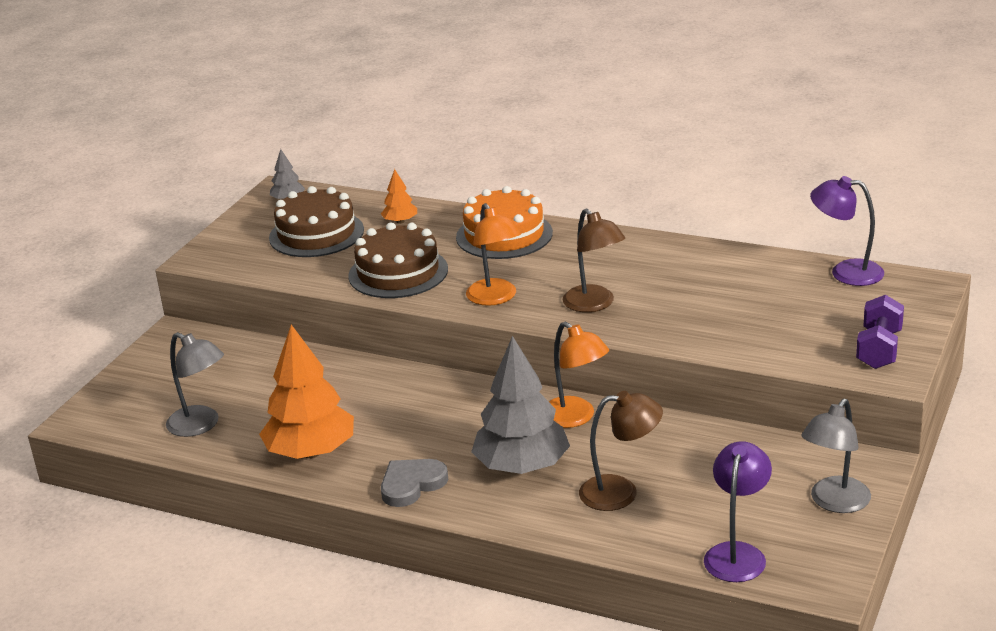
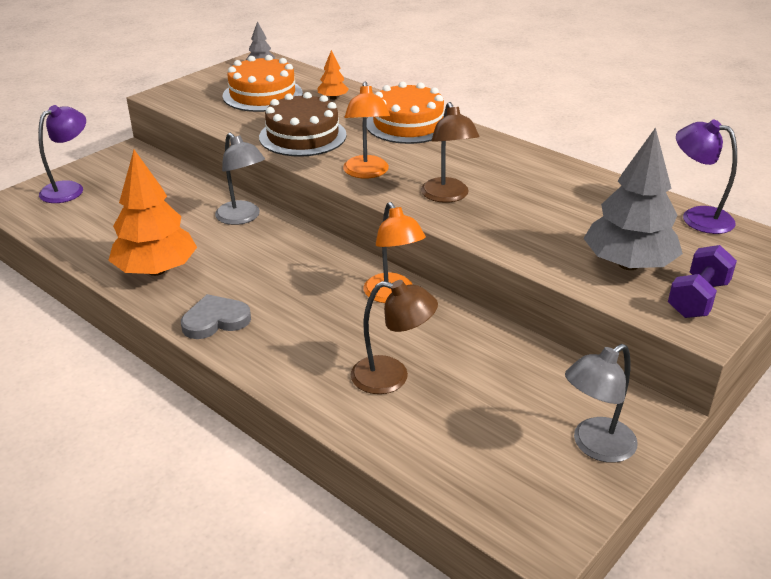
camera: 15 degrees right, 5 degrees up
grey lamp [166,332,224,437] -> grey lamp moved to [215,133,265,225]
brown cake [269,186,364,257] -> orange cake [223,55,303,112]
grey tree [471,336,570,474] -> grey tree moved to [583,127,683,270]
purple lamp [704,441,772,582] -> purple lamp moved to [38,105,86,203]

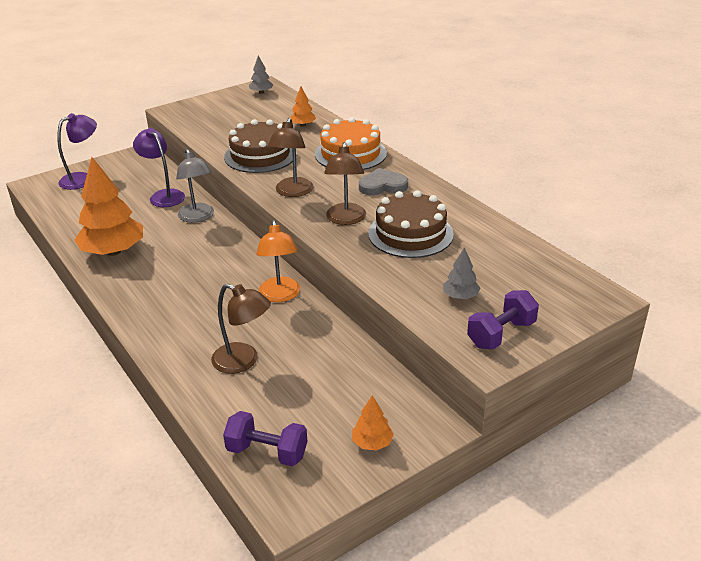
camera: 15 degrees right, 0 degrees up
grey heart [181,294,251,339] -> grey heart moved to [359,168,408,195]
orange cake [223,55,303,112] -> none
orange lamp [343,82,390,179] -> brown lamp [268,118,313,197]
grey lamp [565,344,638,463] -> orange tree [352,395,394,451]
grey tree [583,127,683,270] -> grey tree [443,247,480,299], size x0.46
purple lamp [676,119,737,234] -> purple lamp moved to [133,128,185,207]
none -> purple dumbbell [223,411,307,466]
none -> brown cake [368,190,454,258]

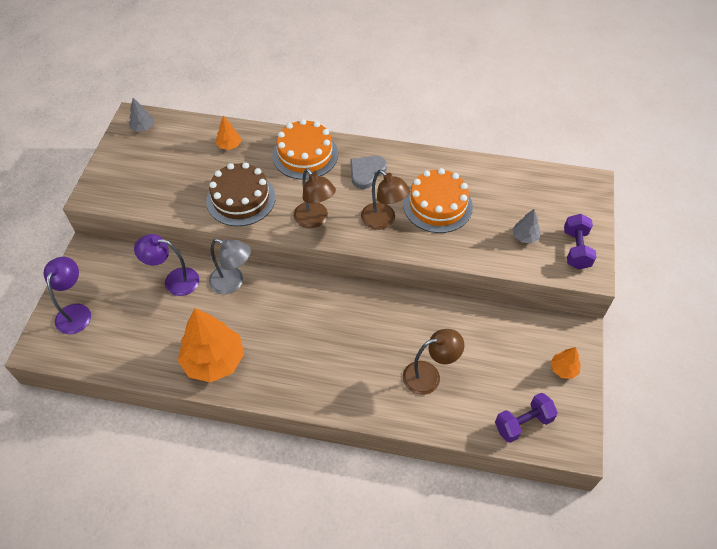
camera: 45 degrees left, 20 degrees up
orange lamp [256,220,300,302] -> none
brown cake [368,190,454,258] -> orange cake [403,168,473,233]

